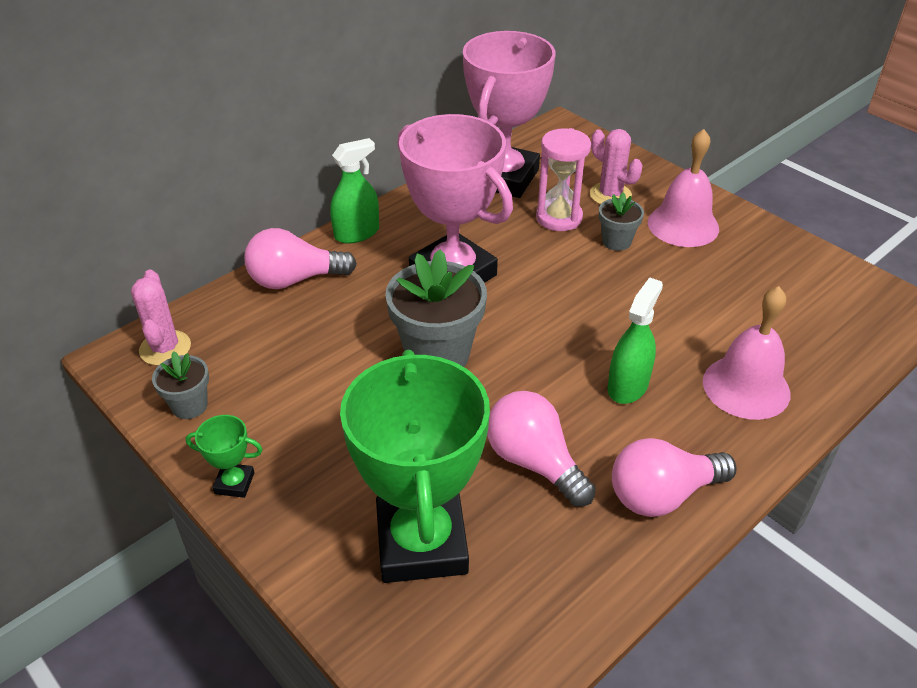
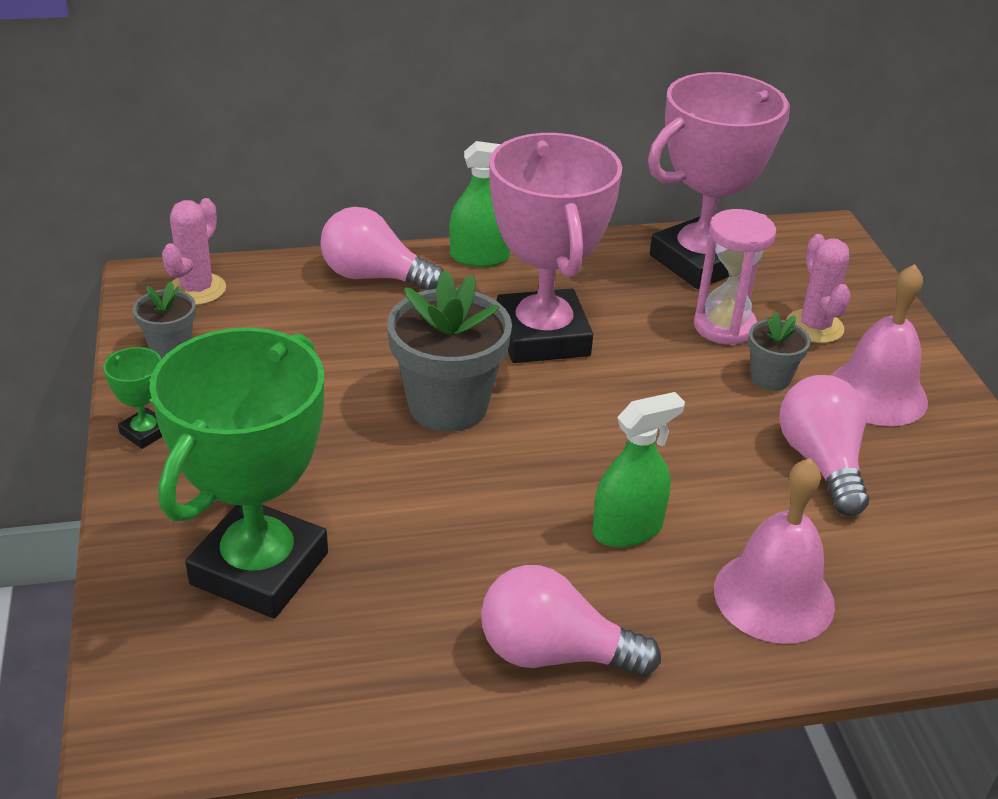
camera: 30 degrees right, 5 degrees down
pink light bulb [487,391,596,507] -> pink light bulb moved to [779,375,869,516]

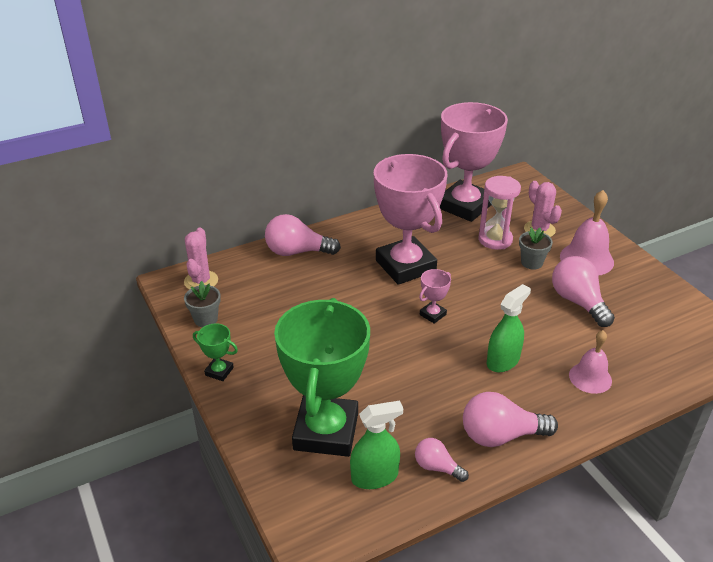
camera: 15 degrees left, 0 degrees up
grey flower pot [387,270,512,432] -> none
green spray bottle [449,141,510,267] -> green spray bottle moved to [350,400,403,489]
pink bell [714,458,835,644] -> pink bell [569,330,612,394], size x0.66
none -> pink light bulb [415,438,469,482]
none -> pink trophy [419,269,451,324]

